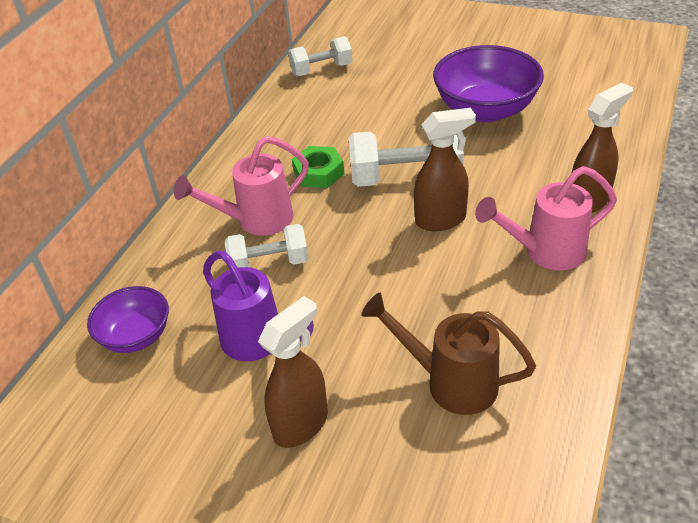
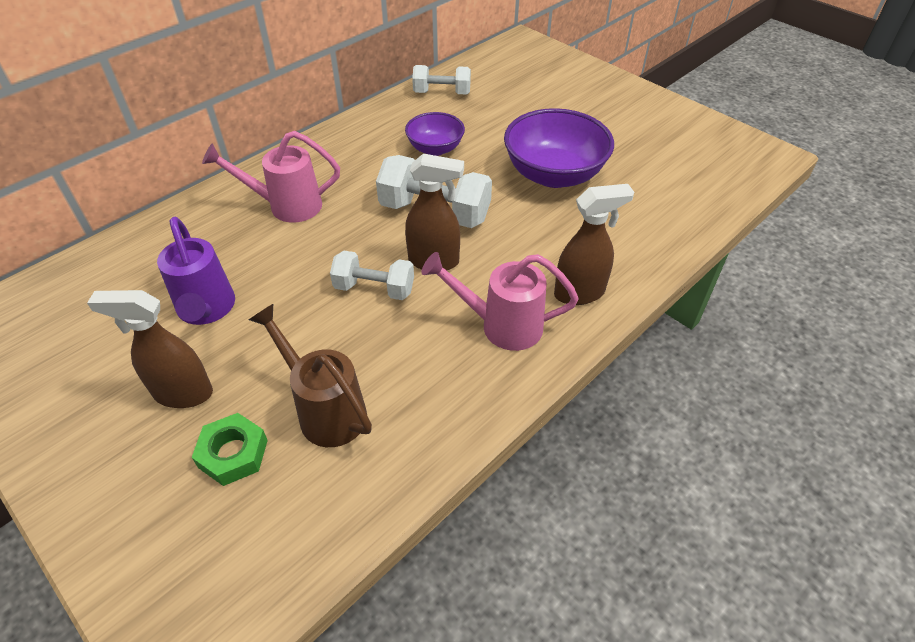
camera: 20 degrees right, 5 degrees up
purple bowl [87,286,169,353] -> purple bowl moved to [405,112,465,156]
white dumbbell [225,224,309,268] -> white dumbbell moved to [330,251,414,300]
brown spray bottle [258,296,328,448] -> brown spray bottle turned 150 degrees counterclockwise [87,290,213,408]
green nut [292,146,344,188] -> green nut moved to [192,413,268,486]

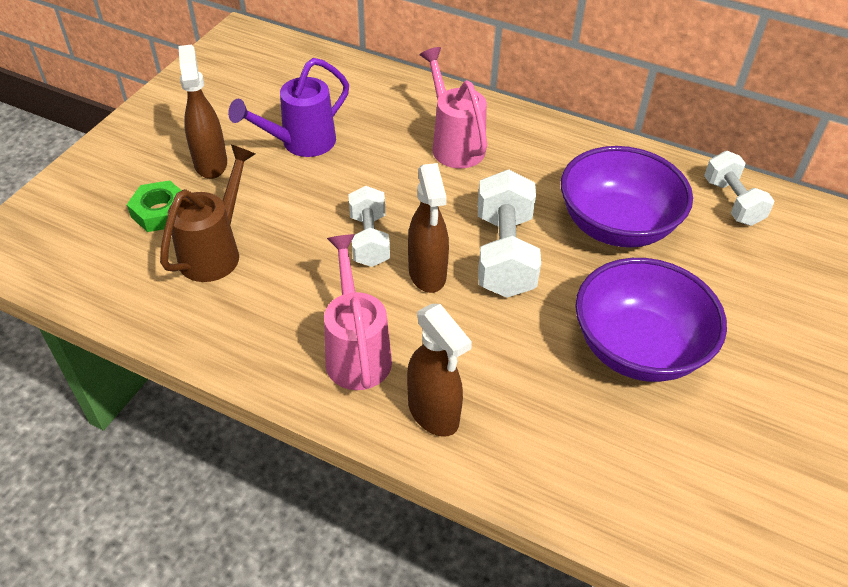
camera: 70 degrees right, 0 degrees up
purple bowl [405,112,465,156] -> purple bowl [561,146,693,248], size x1.72

